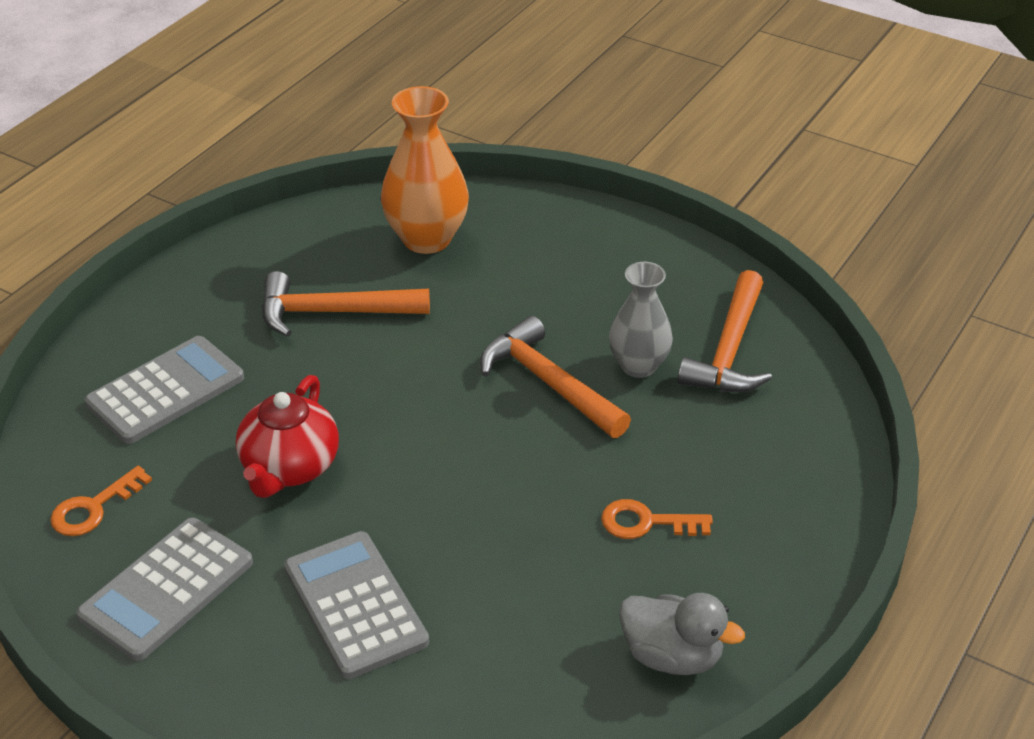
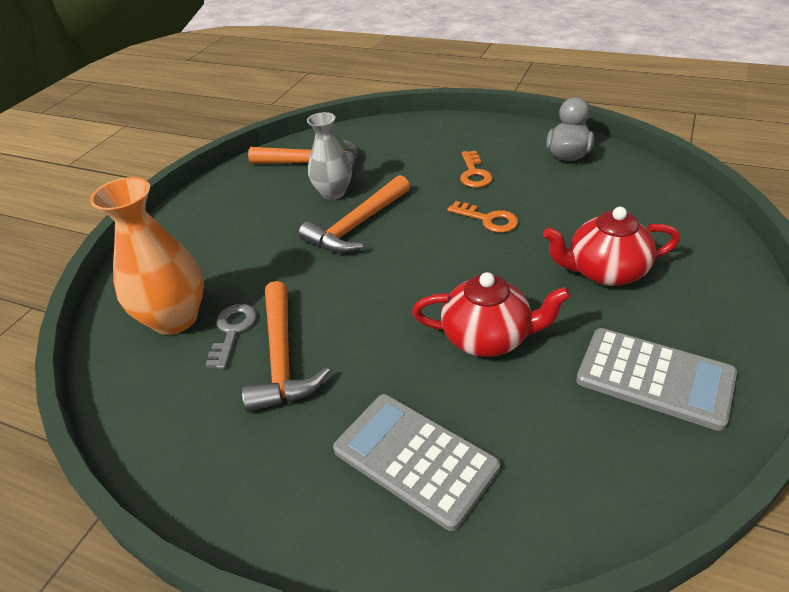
camera: 95 degrees left, 0 degrees up
orange key [50,466,152,536] -> orange key moved to [448,201,518,233]
grey calculator [284,531,429,679] -> red teapot [543,207,680,286]
none -> grey key [206,304,257,369]

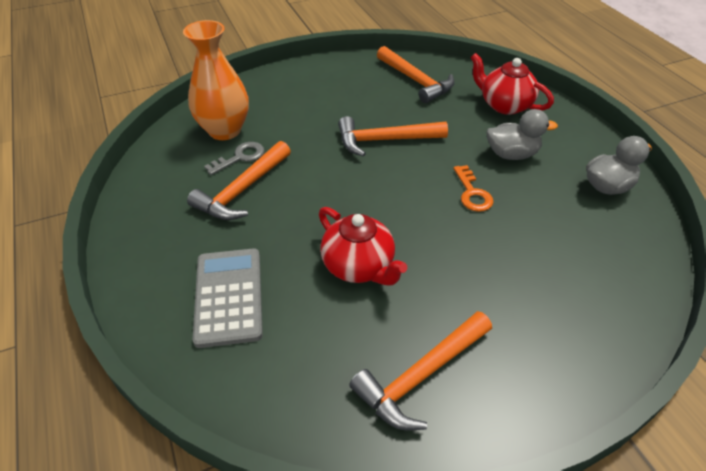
camera: 40 degrees right, 5 degrees up
grey vase [307,112,352,200] -> none
orange key [460,151,493,188] -> grey duck [487,109,558,160]
red teapot [543,207,680,286] -> red teapot moved to [470,53,554,115]
grey calculator [576,328,737,431] -> orange hammer [349,311,492,431]

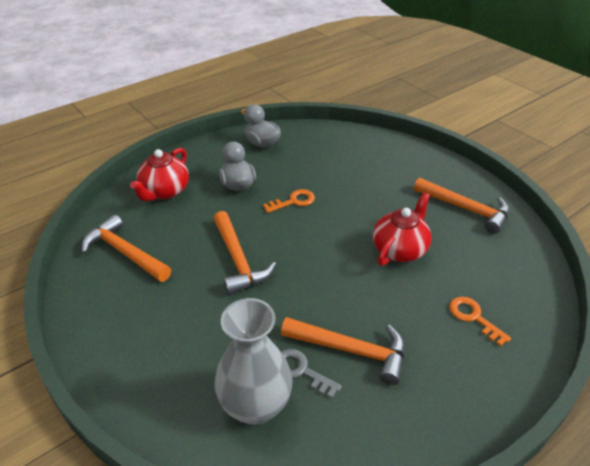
camera: 105 degrees left, 5 degrees down
orange vase [183,20,249,140] -> grey vase [215,298,293,425]
grey calculator [192,248,263,348] -> orange key [449,297,511,347]
orange hammer [377,46,455,103] -> orange hammer turned 90 degrees counterclockwise [81,214,171,282]

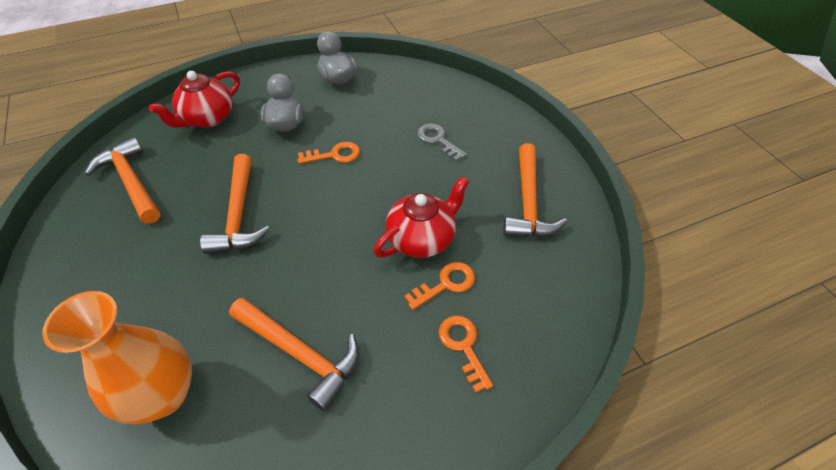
camera: 15 degrees right, 10 degrees up
grey vase [215,298,293,425] -> orange vase [42,291,192,425]
grey key [281,349,342,398] -> grey key moved to [417,123,467,161]
orange hammer [414,178,510,234] -> orange hammer turned 45 degrees clockwise [503,143,567,237]
none -> orange key [404,262,475,310]

